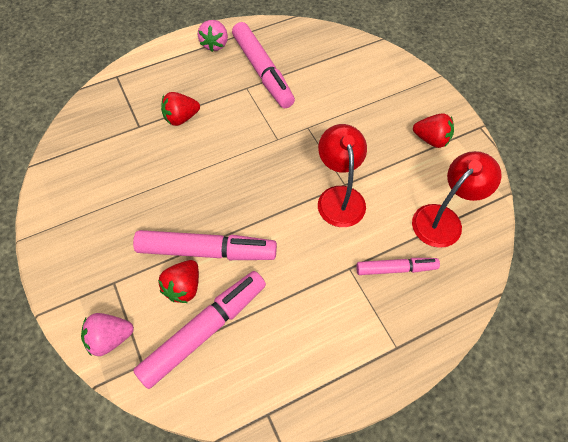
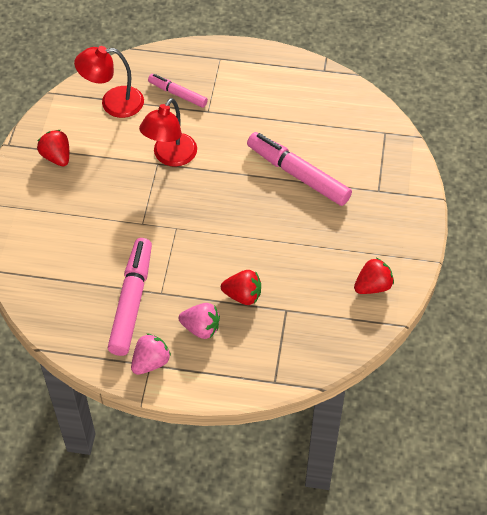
camera: 145 degrees left, 5 degrees down
pink strawberry [81,313,134,356] -> pink strawberry moved to [179,303,220,339]
pink marker [133,271,266,389] -> none
red strawberry [158,260,199,303] -> red strawberry moved to [354,258,394,294]

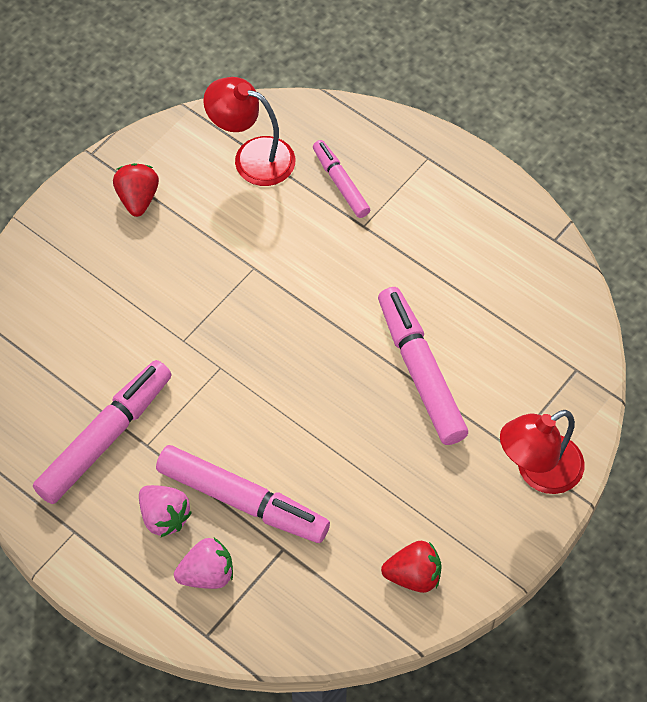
camera: 30 degrees right, 5 degrees up
pink strawberry [131,333,171,375] -> pink strawberry moved to [174,538,233,589]
red lamp [139,98,197,167] -> red lamp moved to [500,410,584,494]
red strawberry [221,270,261,305] -> pink marker [156,445,330,543]

